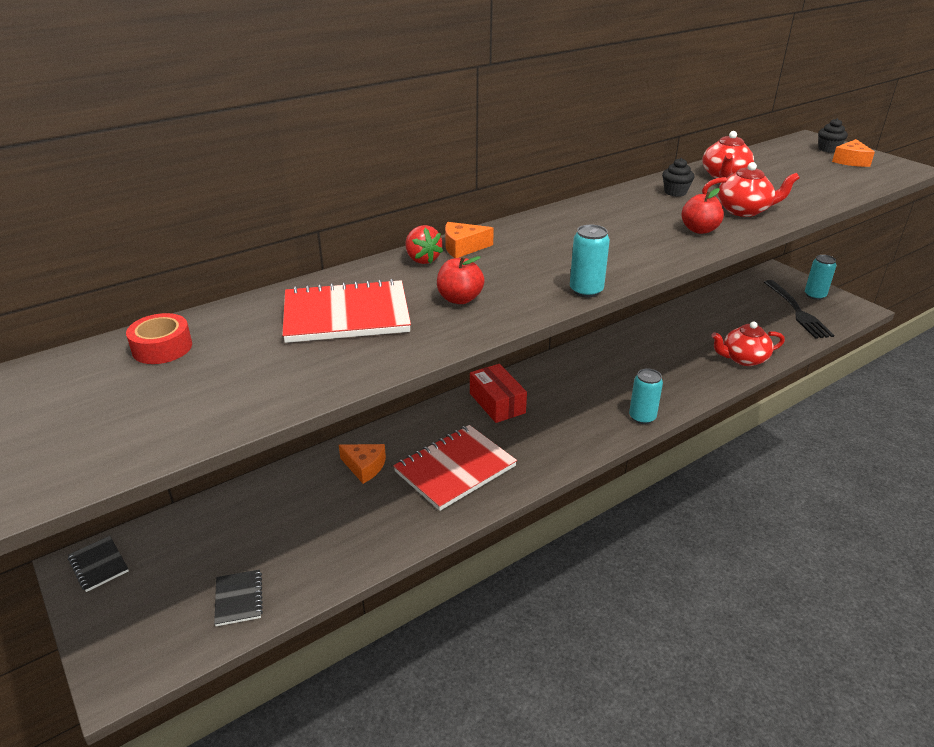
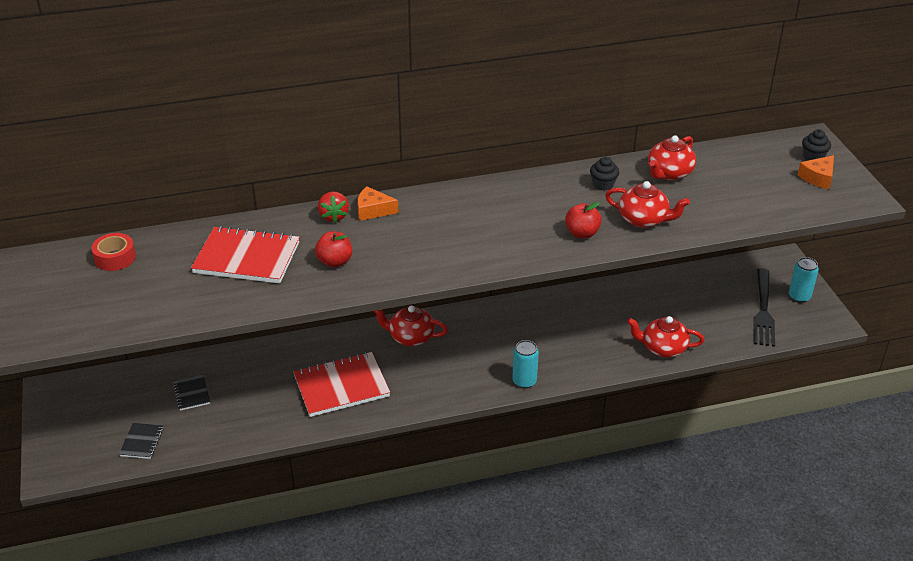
camera: 20 degrees right, 5 degrees up
black notebook [68,536,129,592] -> black notebook moved to [173,374,210,411]
orange cheese [339,444,386,484] -> none
red box [470,364,527,423] -> red teapot [373,305,448,346]
turquoise can [570,225,610,297] -> none

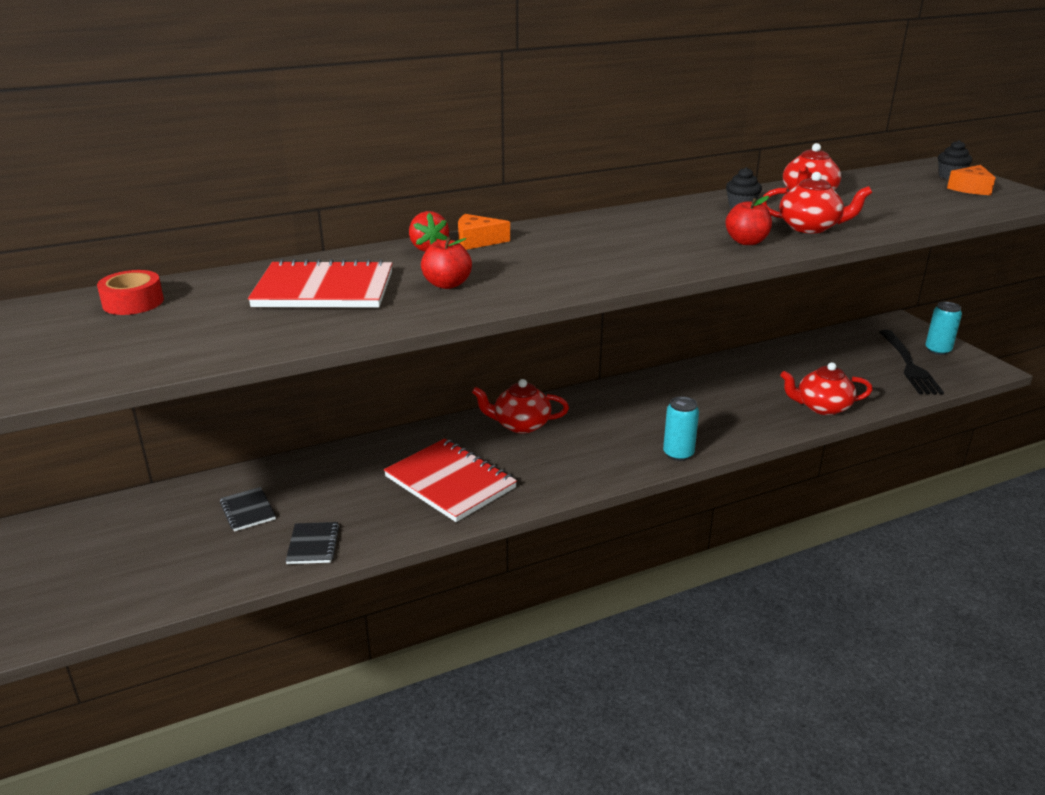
camera: 10 degrees left, 10 degrees down
black notebook [119,423,163,459] -> black notebook moved to [286,522,339,564]
red notebook [293,352,390,417] -> red notebook turned 75 degrees clockwise [384,439,517,522]

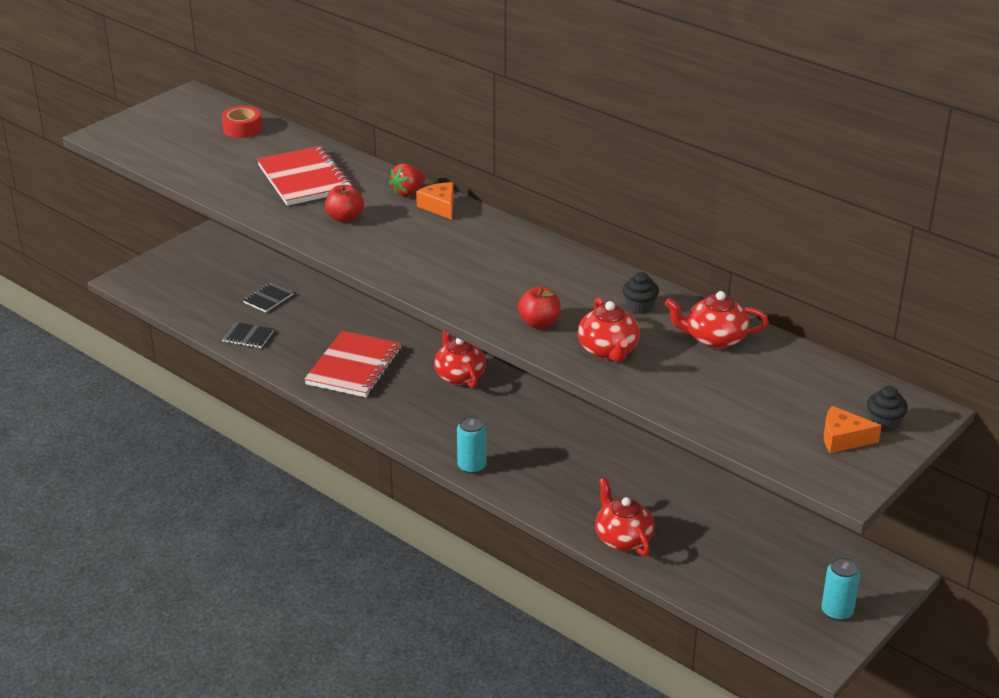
camera: 65 degrees right, 5 degrees up
black notebook [286,522,339,564] -> black notebook turned 45 degrees clockwise [222,322,274,348]
black fork [879,330,944,394] -> none

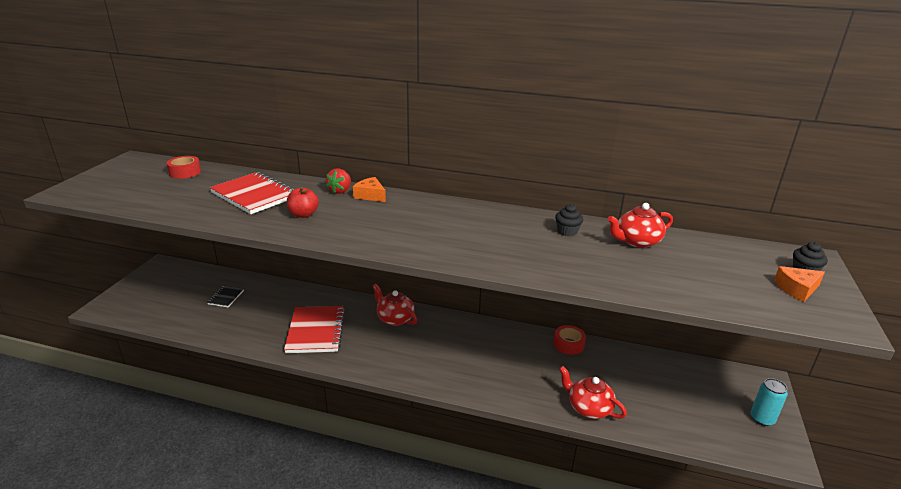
camera: 25 degrees left, 5 degrees down
black notebook [222,322,274,348] -> none
turquoise can [457,415,487,474] -> none
red apple [518,287,561,329] -> none
red teapot [578,297,640,362] -> none
none -> red tape [554,325,586,355]

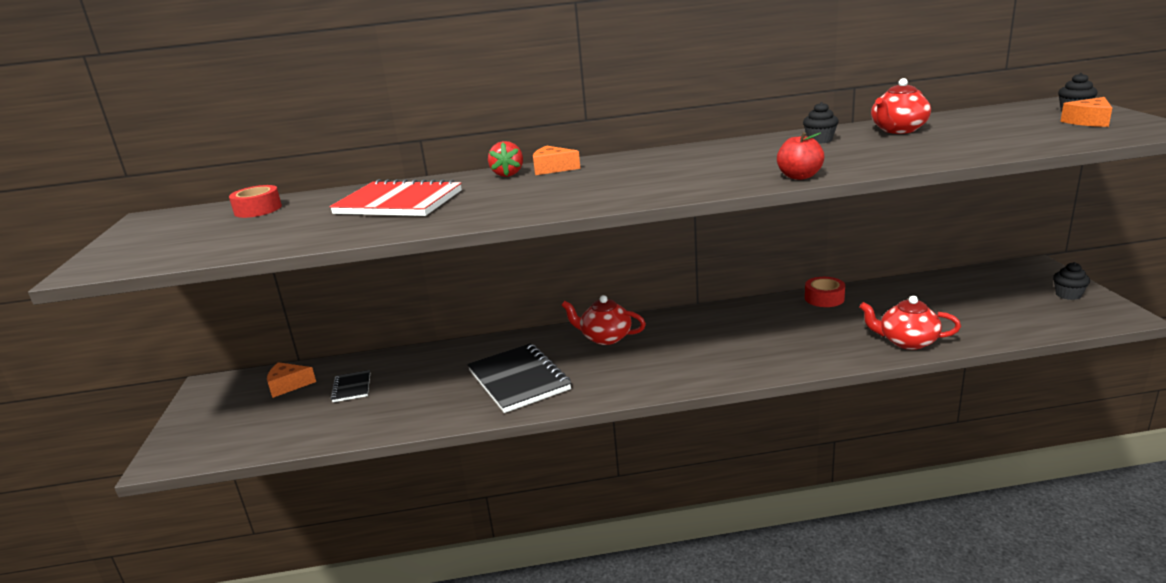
camera: 20 degrees left, 5 degrees down
red notebook [284,306,345,353] -> black notebook [467,343,571,413]
red apple [287,187,319,218] -> red apple moved to [777,132,824,180]
turquoise can [751,378,788,426] -> black cupcake [1053,262,1090,300]
none -> orange cheese [267,362,316,398]

